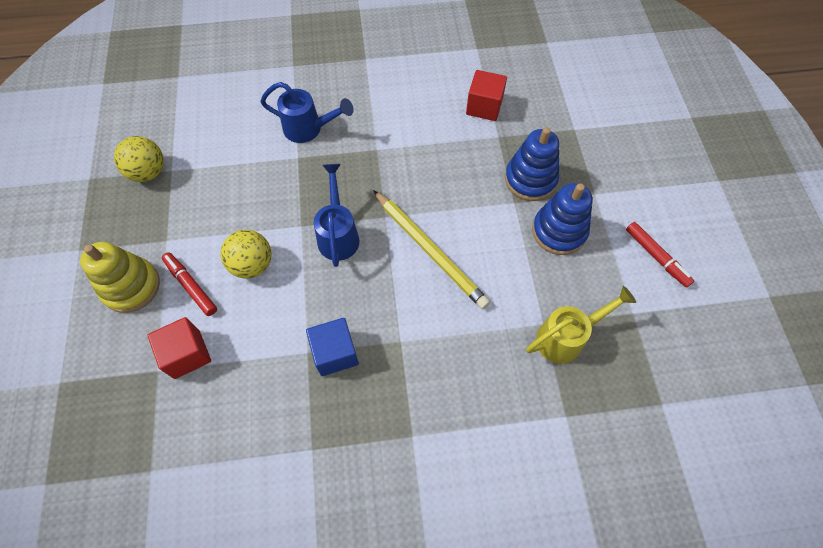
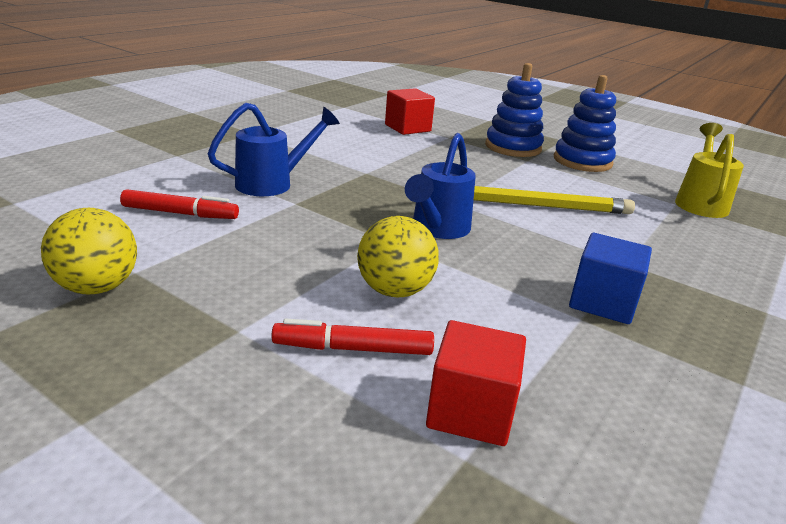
camera: 50 degrees left, 35 degrees down
yellow stacking toy [80,242,160,313] -> none
blue watering can [314,164,360,267] -> blue watering can turned 105 degrees counterclockwise [405,133,476,239]
red marker [626,222,694,288] -> red marker moved to [120,189,239,219]

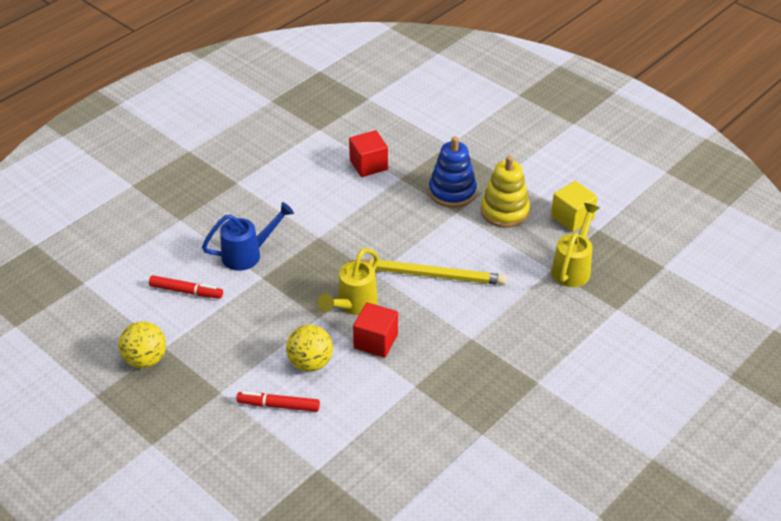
camera: 10 degrees right, 15 degrees up
blue watering can [405,133,476,239] -> yellow watering can [318,248,379,315]
red cube [426,320,526,446] -> red cube moved to [353,302,398,358]
blue stacking toy [554,75,616,172] -> yellow stacking toy [481,156,530,228]
blue cube [569,233,652,324] -> none
none -> yellow cube [551,181,598,232]

